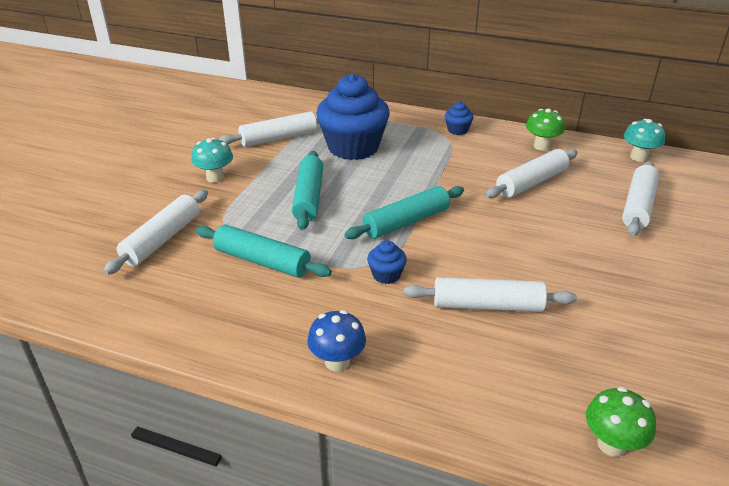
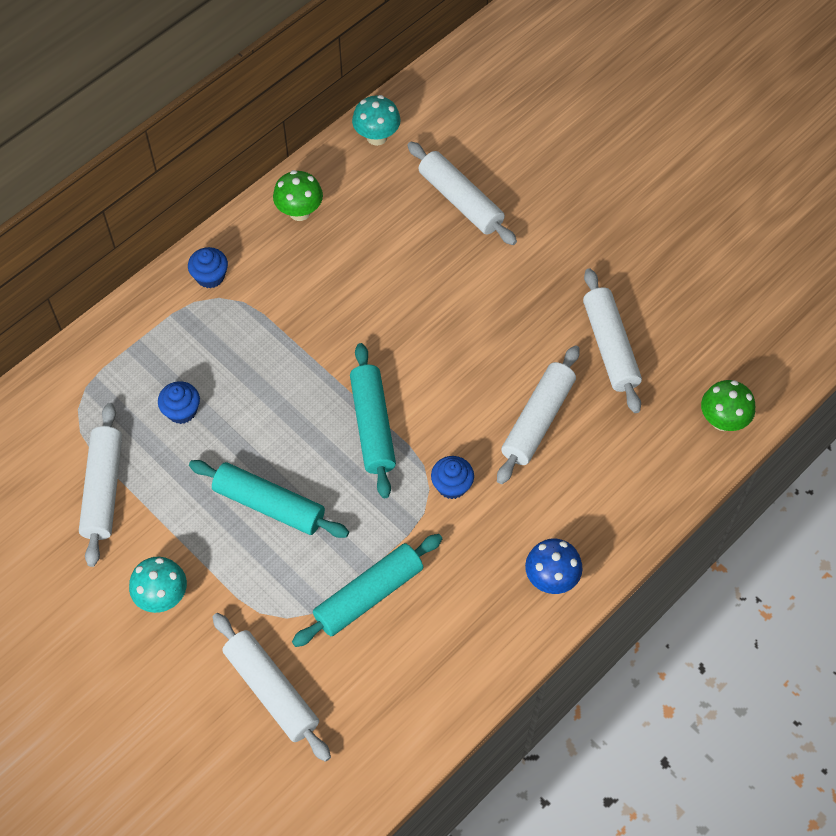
camera: 65 degrees left, 25 degrees up
blue cupcake [316,74,390,160] -> blue cupcake [158,381,200,424], size x0.42
white rolling pin [485,149,578,198] -> white rolling pin moved to [583,268,642,413]

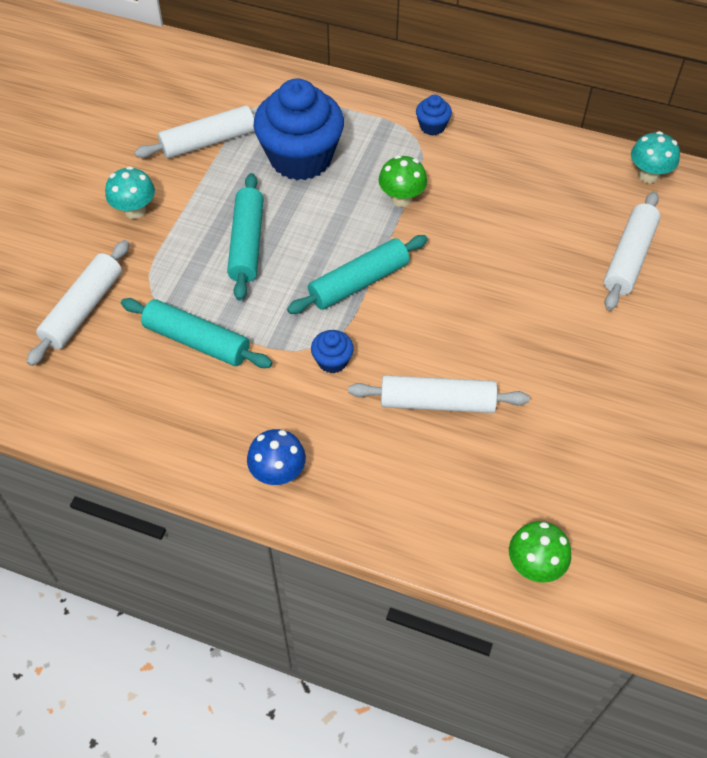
camera: 65 degrees right, 5 degrees down
blue cupcake [158,381,200,424] -> blue cupcake [254,79,344,180], size x2.39
green mushroom [273,170,323,221] -> green mushroom moved to [378,155,427,207]
white rolling pin [583,268,642,413] -> none

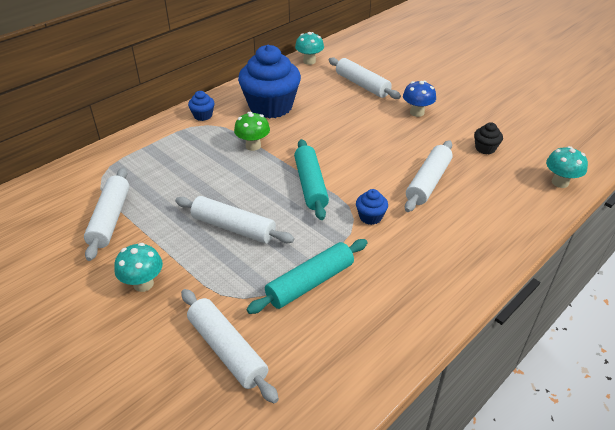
camera: 65 degrees left, 15 degrees down
turquoise rolling pin [227,173,264,301] -> white rolling pin [175,196,295,244]
blue mushroom [247,429,306,485] -> blue mushroom moved to [403,81,436,117]
blue cupcake [254,79,344,180] -> blue cupcake moved to [238,45,301,118]
green mushroom [509,521,571,583] -> turquoise mushroom [546,146,588,188]
none -> black cupcake [474,122,503,154]

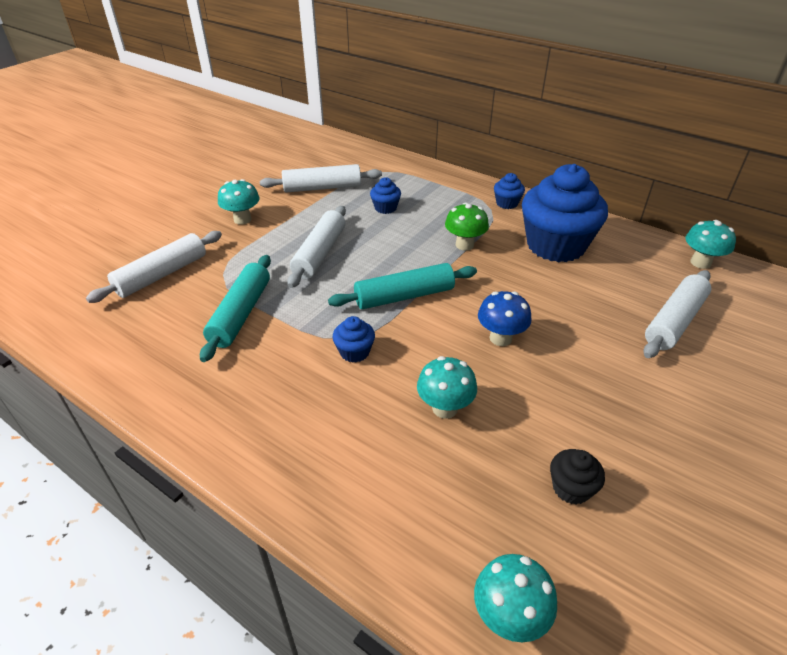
camera: 80 degrees right, 0 degrees up
turquoise rolling pin [246,239,368,314] -> turquoise rolling pin turned 60 degrees clockwise [200,255,271,362]
blue mushroom [403,81,436,117] -> blue mushroom moved to [478,291,532,346]
white rolling pin [405,140,453,212] -> turquoise mushroom [417,356,477,419]
none -> blue cupcake [370,177,401,214]

